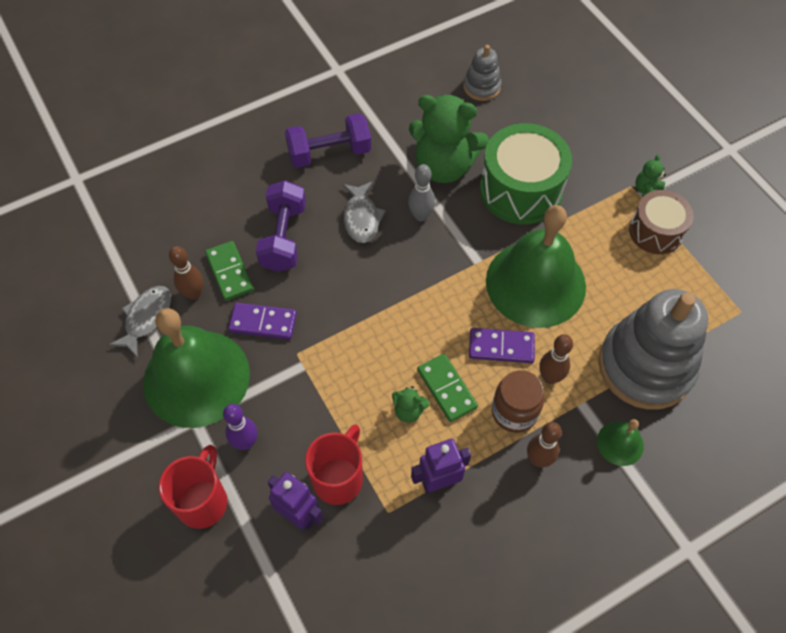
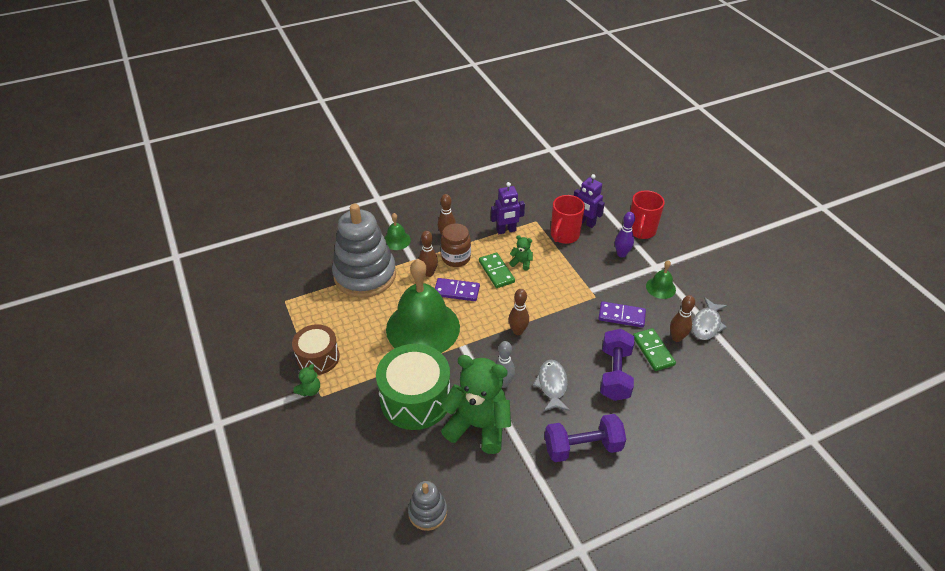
camera: 175 degrees left, 15 degrees down
green bell [143,308,250,428] -> green bell [646,260,676,299], size x0.42
none -> brown bowling pin [509,289,529,335]

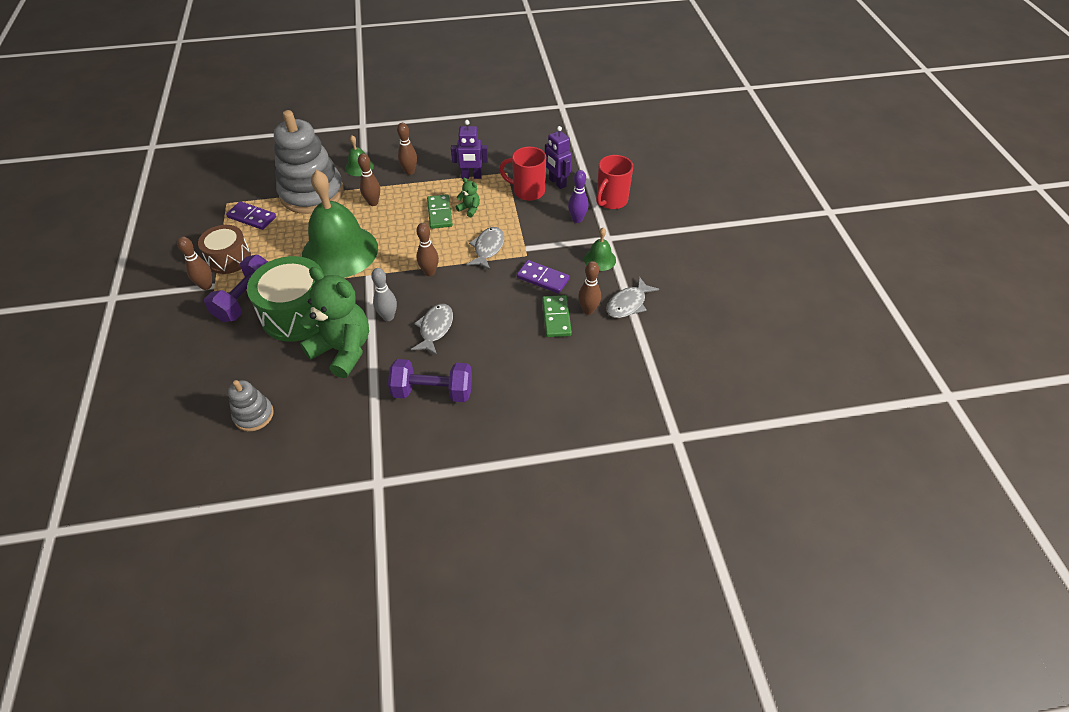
camera: 15 degrees right, 5 degrees up
green teddy bear [293,364,320,396] -> brown bowling pin [177,237,212,290]
purple domino [435,278,480,301] -> purple domino moved to [226,201,276,230]
brown jar [441,223,471,267] -> none
red mug [551,195,585,244] -> red mug turned 60 degrees clockwise [499,147,546,201]
purple dumbbell [600,329,634,401] -> purple dumbbell moved to [204,255,268,322]
none -> grey fish [467,227,504,270]

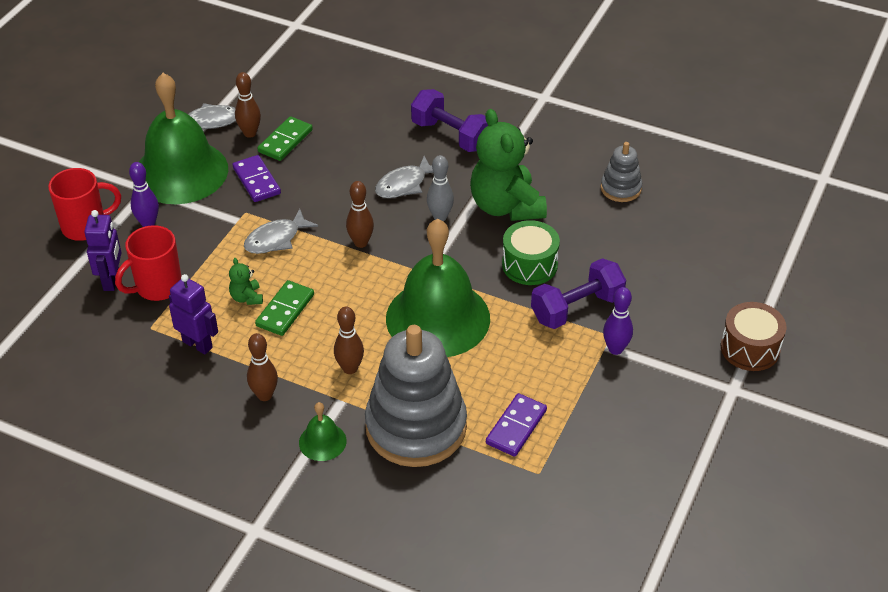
camera: 145 degrees left, 5 degrees down
brown bowling pin [177,237,212,290] -> purple bowling pin [603,287,633,355]
brown drum [198,225,251,274] -> brown drum moved to [721,302,786,371]
purple domino [226,201,276,230] -> purple domino turned 60 degrees clockwise [486,393,547,457]
green drum [247,256,324,342] -> green drum [502,220,560,285], size x0.63
red mug [499,147,546,201] -> red mug turned 90 degrees clockwise [115,225,181,301]
green bell [584,228,616,271] -> green bell [139,73,228,204], size x2.37

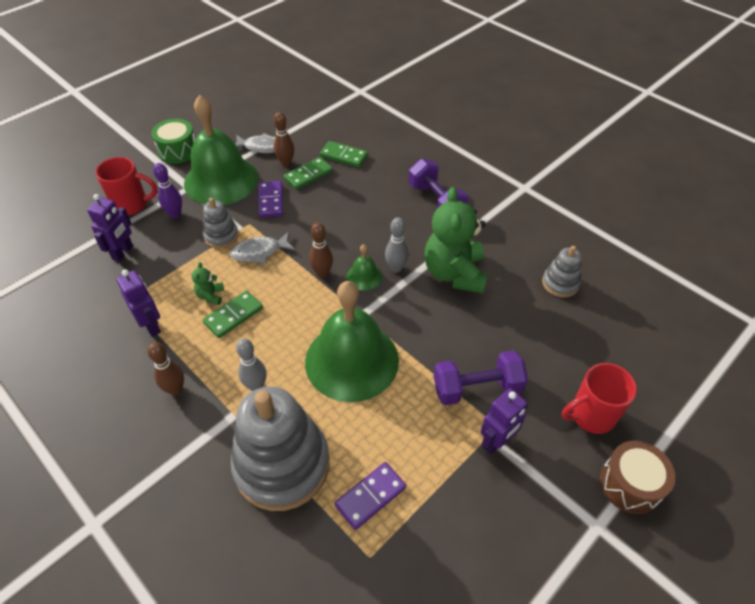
camera: 20 degrees right, 5 degrees up
red mug [115,225,181,301] -> red mug moved to [562,363,637,434]
green bell [299,402,347,461] -> green bell moved to [347,244,382,290]
brown bowling pin [334,306,364,374] -> grey bowling pin [236,339,267,391]
grey fish [375,156,433,198] -> none
green drum [502,220,560,285] -> green drum moved to [151,119,195,164]
purple bowling pin [603,287,633,355] -> purple robot [481,388,528,454]
none -> grey stacking toy [203,198,239,248]
none -> green domino [320,141,368,168]

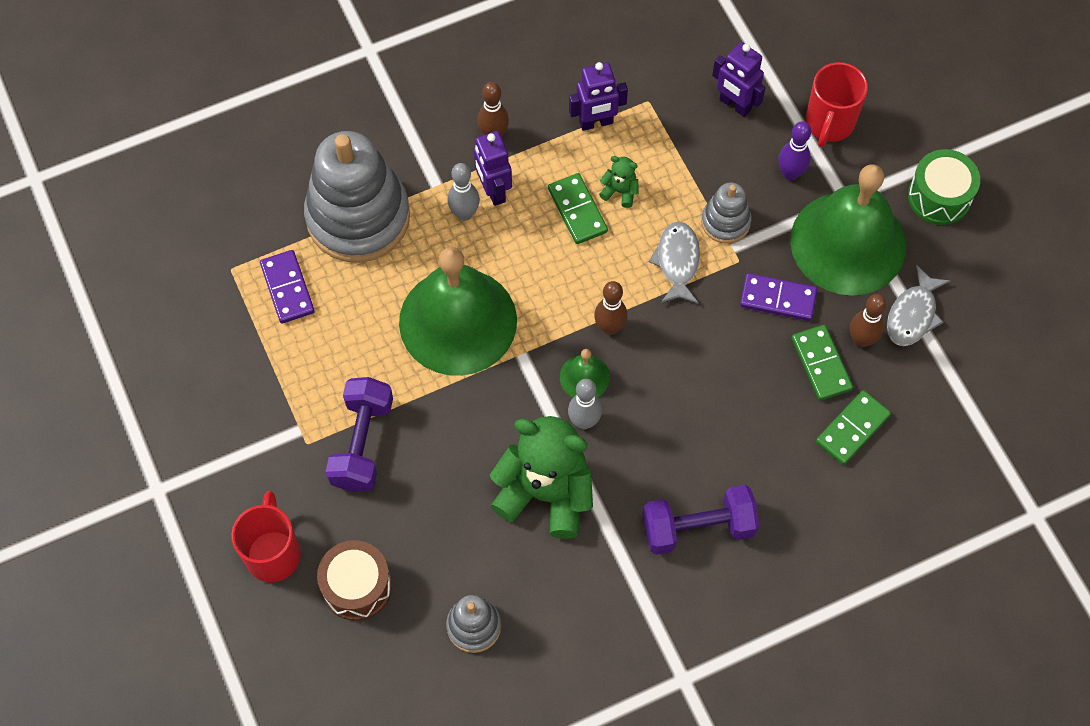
camera: 110 degrees right, 15 degrees up
purple robot [481,388,528,454] -> purple robot moved to [474,131,512,206]
brown drum [600,440,675,514] -> brown drum moved to [317,540,392,621]

